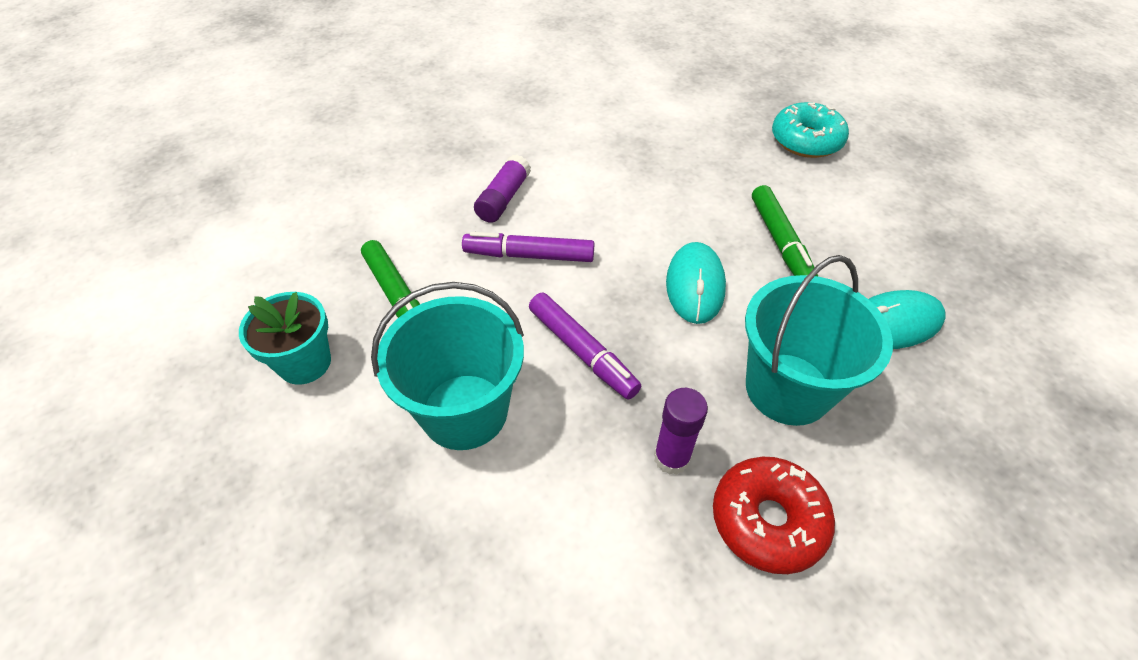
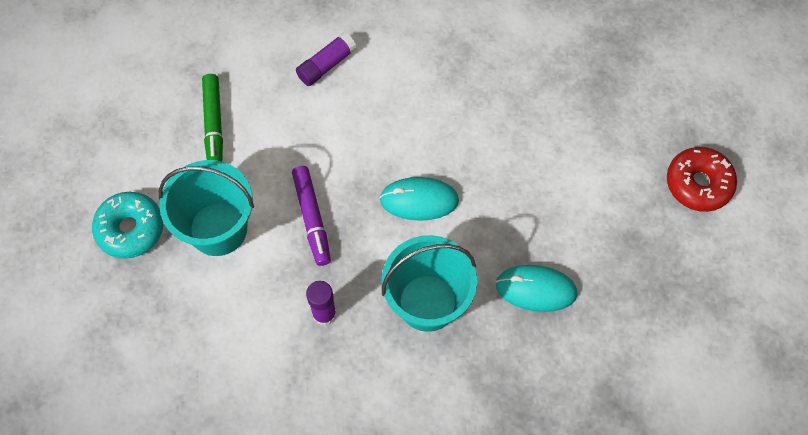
camera: 25 degrees right, 15 degrees up
turquoise flower pot [239,292,331,385] -> none
purple marker [462,232,595,262] -> none
turquoise mouse [666,242,726,324] -> turquoise mouse turned 60 degrees clockwise [379,177,459,221]
red donut [713,457,835,574] -> red donut moved to [667,147,737,212]
green marker [752,185,818,276] -> none
turquoise donut [772,102,849,158] -> turquoise donut moved to [92,192,163,259]

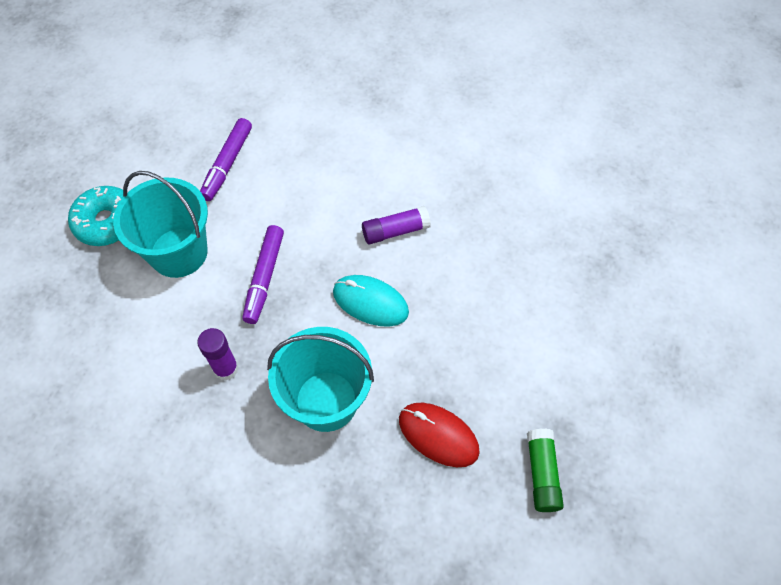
camera: 25 degrees right, 5 degrees down
green marker [202,74,223,161] -> purple marker [200,118,252,201]
purple glue stick [296,32,357,86] -> purple glue stick moved to [362,206,431,244]
turquoise mouse [495,265,578,312] -> red mouse [399,403,480,467]
red donut [667,147,737,212] -> none
none -> green glue stick [527,429,564,512]

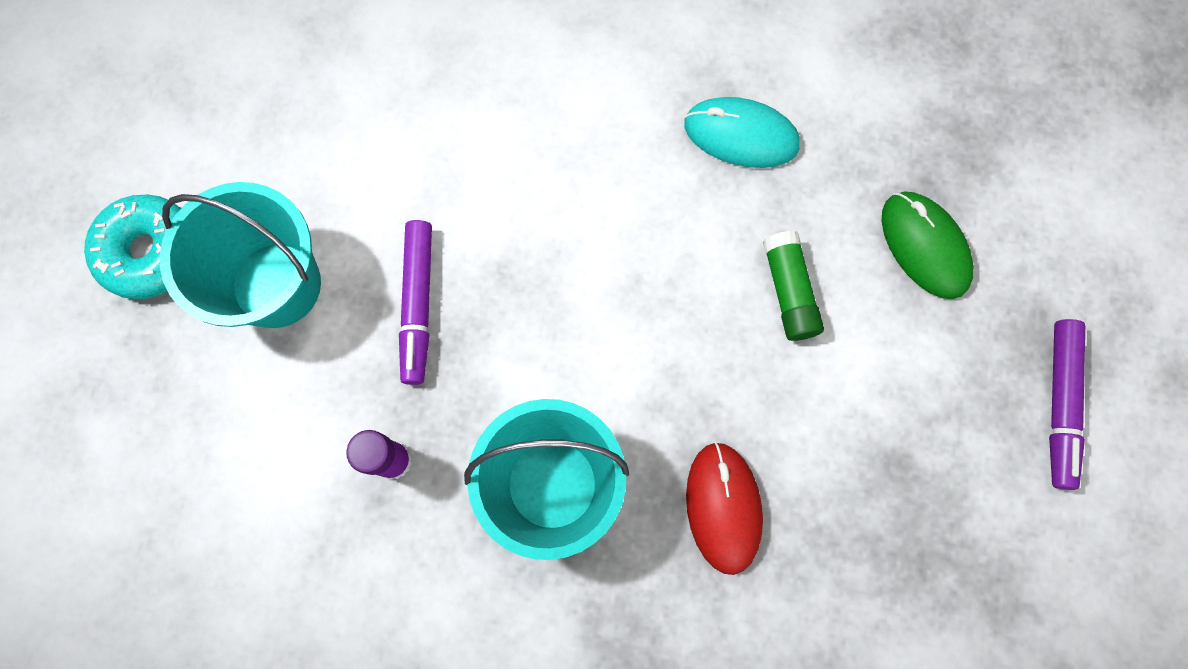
camera: 10 degrees left, 15 degrees up
purple marker [200,118,252,201] -> purple marker moved to [1049,319,1085,490]
turquoise mouse [333,275,409,327] -> turquoise mouse moved to [684,97,800,168]
purple glue stick [362,206,431,244] -> none
red mouse [399,403,480,467] -> red mouse turned 60 degrees clockwise [686,442,763,575]
green glue stick [527,429,564,512] -> green glue stick moved to [763,231,824,341]
none -> green mouse [882,191,974,299]

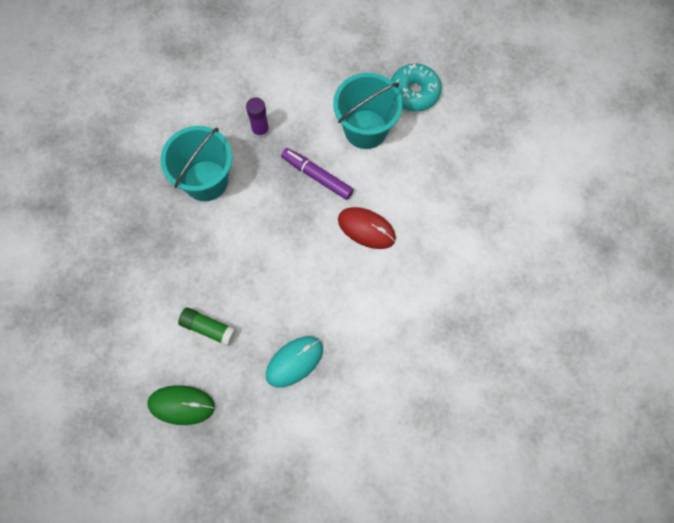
camera: 125 degrees right, 5 degrees down
red mouse [686,442,763,575] -> red mouse moved to [338,207,396,249]
purple marker [1049,319,1085,490] -> none

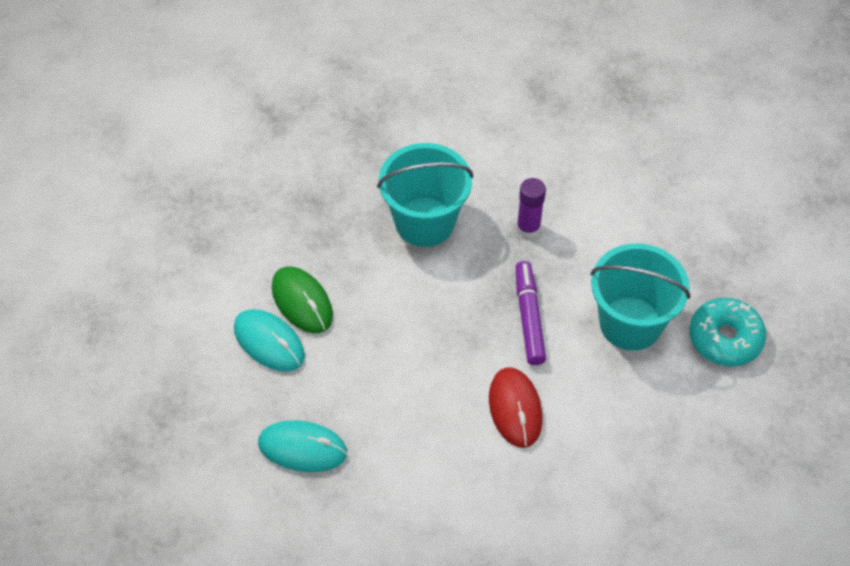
camera: 50 degrees right, 15 degrees down
green mouse [147,385,215,425] -> green mouse moved to [272,267,333,333]
green glue stick [178,307,236,346] -> turquoise mouse [234,309,305,372]

